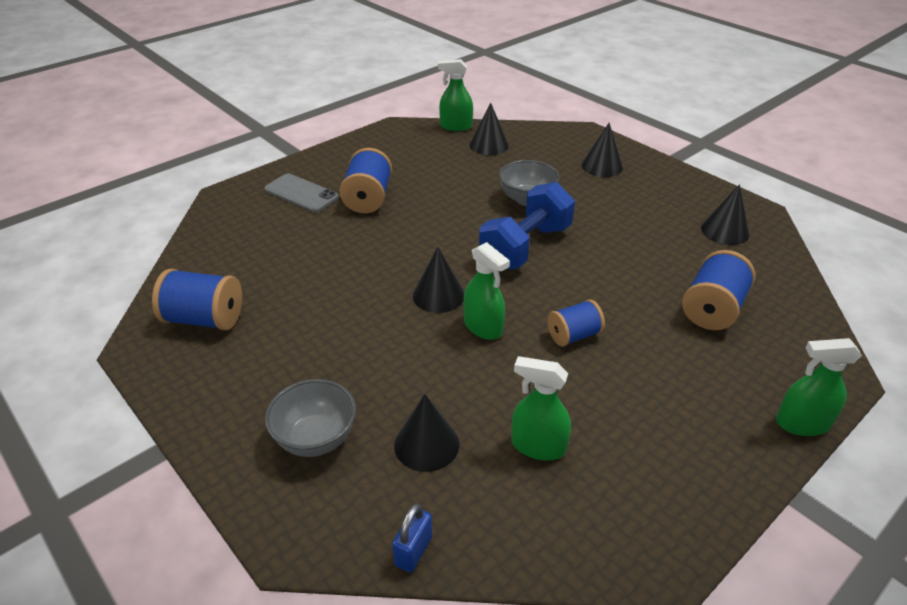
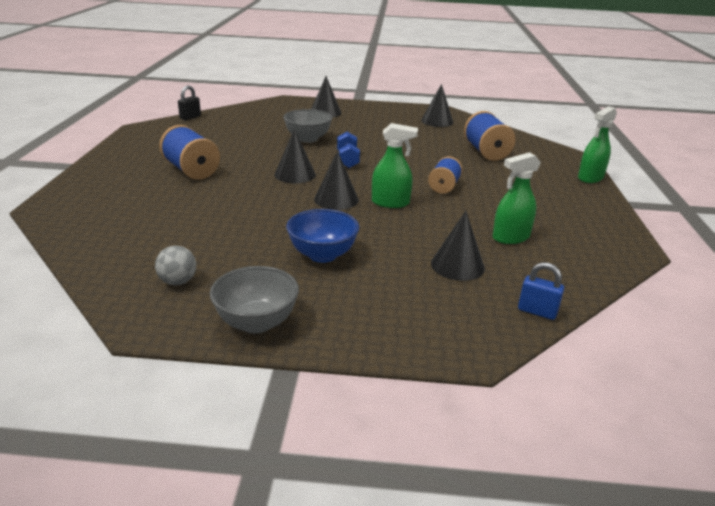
camera: 45 degrees left, 10 degrees down
blue spool [152,269,242,330] -> grey ball [155,246,196,285]
grey phone [264,174,339,212] -> none
grey bowl [265,379,356,457] -> grey bowl moved to [210,266,299,334]
blue padlock [392,503,432,573] -> blue padlock turned 45 degrees counterclockwise [518,262,564,320]
green spray bottle [438,59,473,131] -> black padlock [178,86,201,120]
black cone [470,103,509,155] -> black cone moved to [274,129,316,183]
blue dumbbell [479,182,575,270] -> blue dumbbell [337,132,360,168], size x0.53
none -> blue bowl [286,209,359,263]

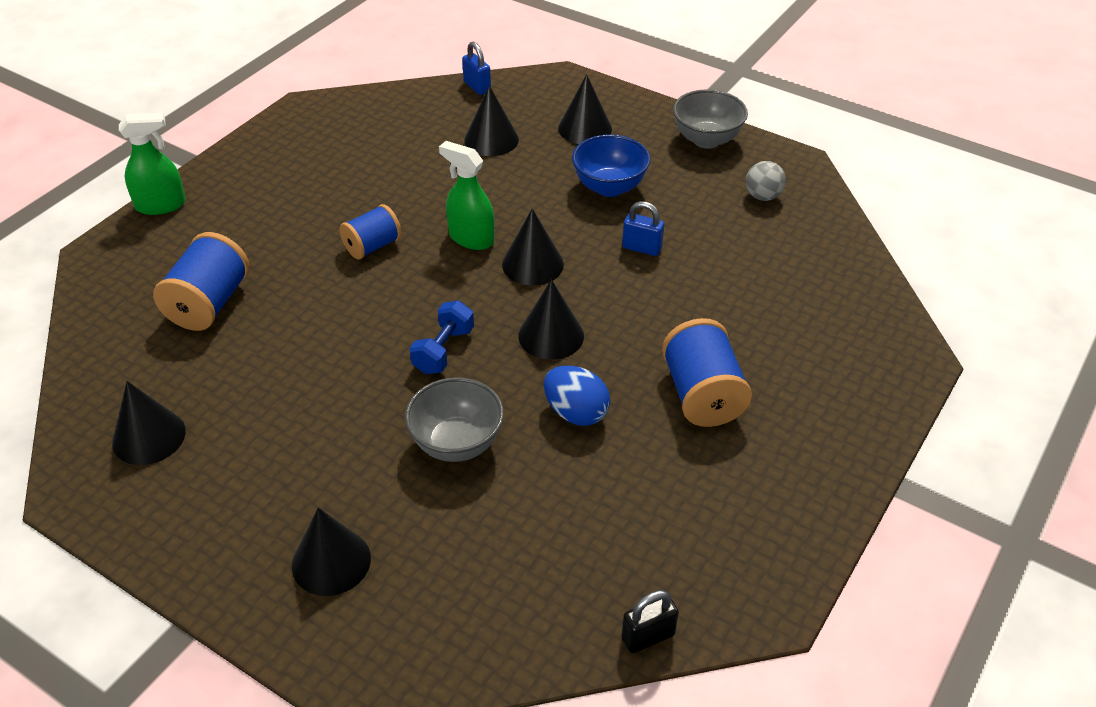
camera: 150 degrees left, 15 degrees up
green spray bottle [492,152,541,244] -> none
none -> blue egg [544,366,610,426]
none -> black cone [558,74,612,144]
none -> blue padlock [622,201,664,256]

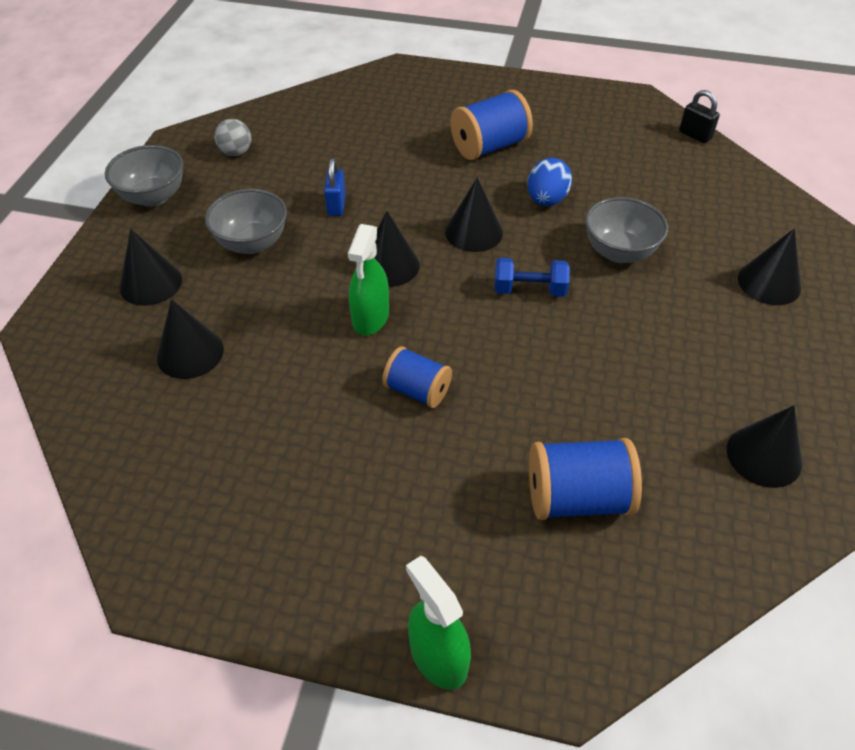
camera: 110 degrees left, 5 degrees up
blue padlock [462,42,491,95] -> none
blue bowl [572,135,650,197] -> grey bowl [205,189,287,254]

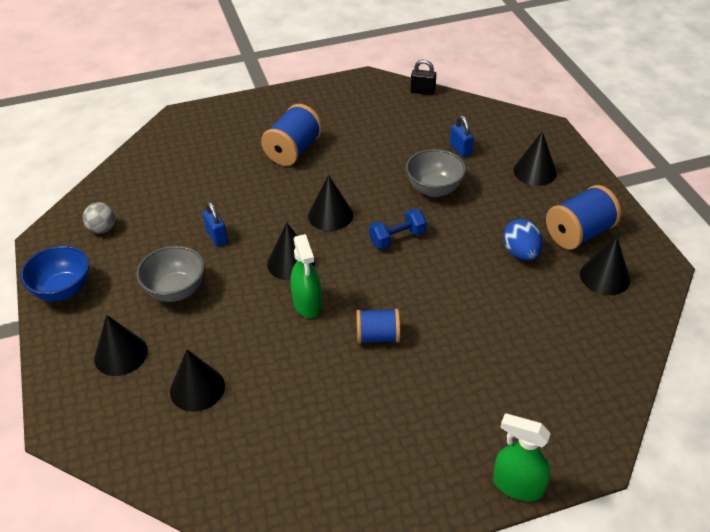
camera: 30 degrees left, 5 degrees down
grey bowl [105,145,183,207] -> blue bowl [20,245,89,301]
blue egg [527,158,572,206] -> blue egg moved to [503,219,543,261]
blue spool [529,438,642,520] -> blue spool moved to [546,185,621,250]
none -> blue padlock [450,116,474,157]

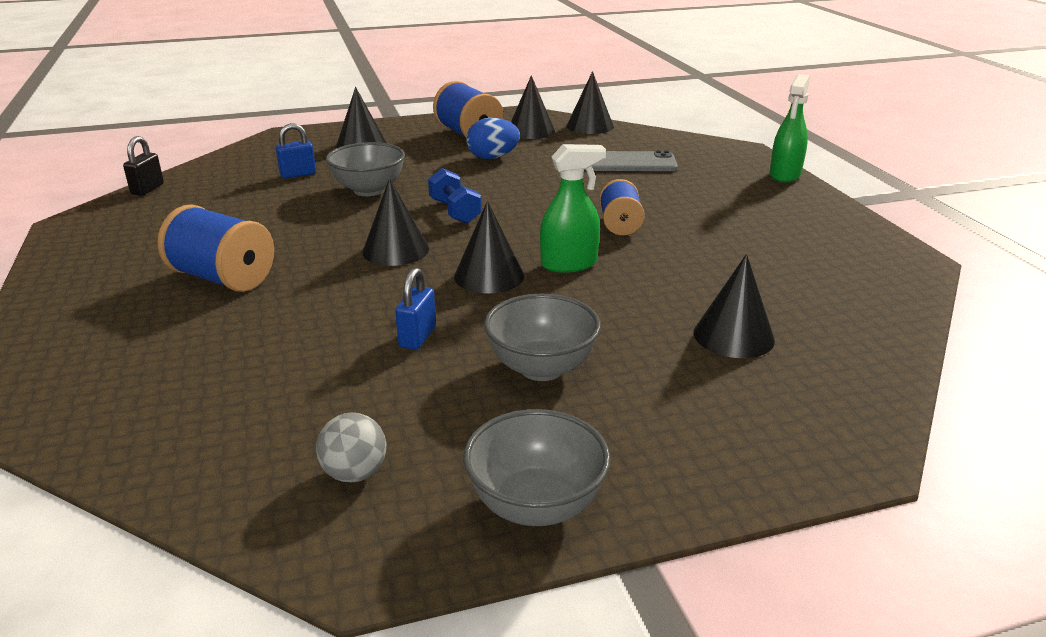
camera: 90 degrees left, 15 degrees down
blue bowl [20,245,89,301] -> grey bowl [463,409,610,526]
black cone [94,315,148,376] -> black cone moved to [567,71,614,134]
blue padlock [203,202,228,246] -> blue padlock turned 45 degrees counterclockwise [395,268,436,350]
none -> grey phone [592,150,678,171]

